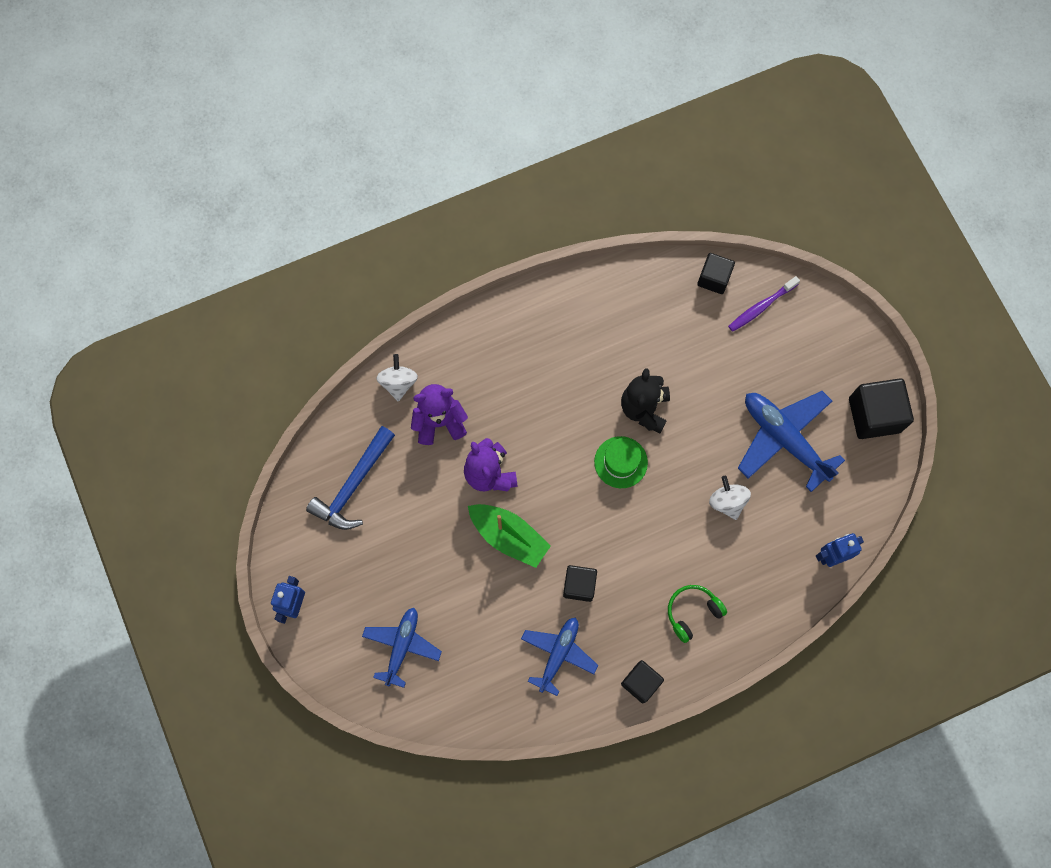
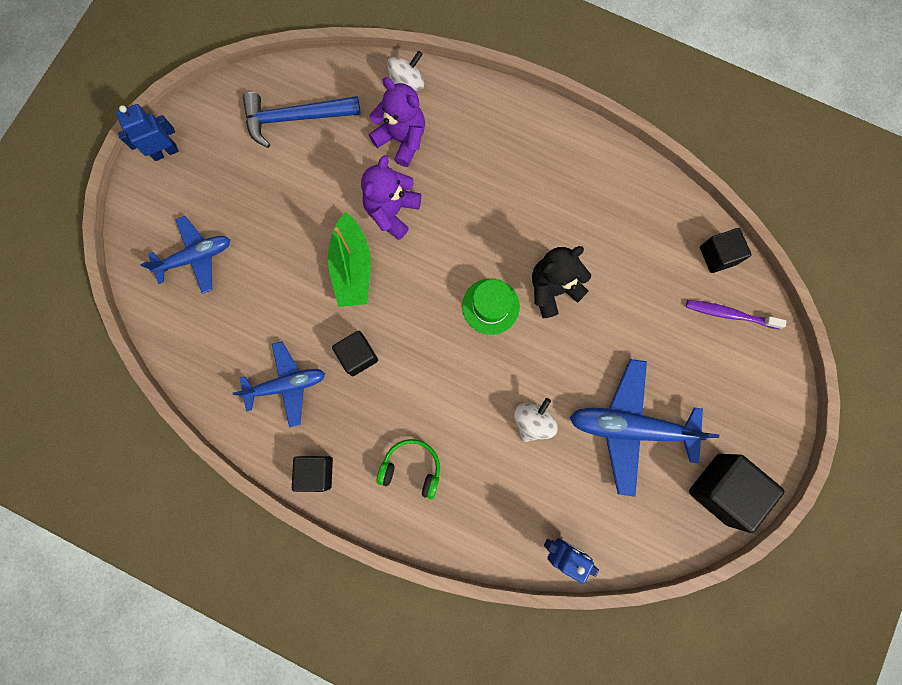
camera: 50 degrees right, 5 degrees up
blue plane [738,391,845,492] -> blue plane turned 90 degrees counterclockwise [570,359,719,497]

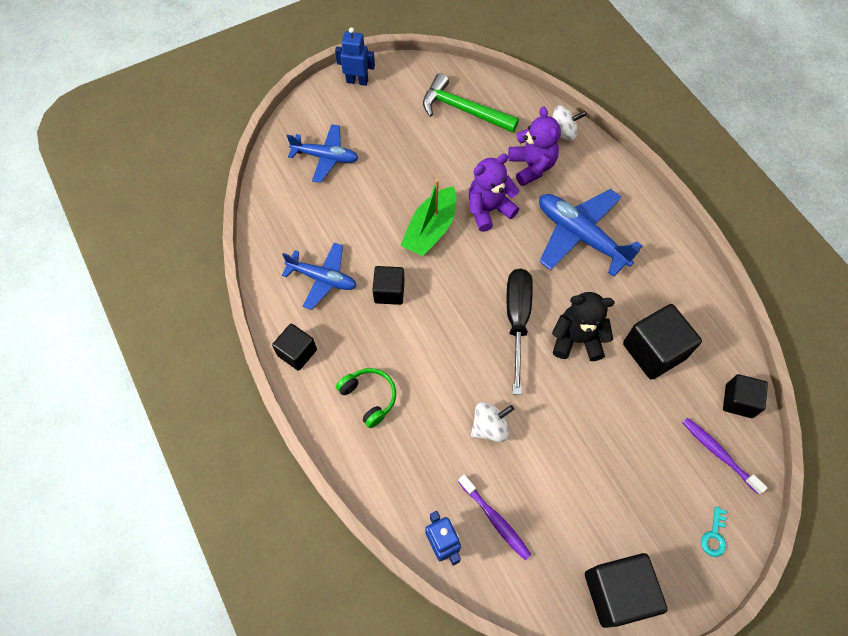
camera: 35 degrees right, 15 degrees down
blue hammer [243,92,361,148] -> green hammer [423,73,519,133]
green hat [462,278,520,335] -> black screwdriver [507,269,533,395]
blue plane [570,359,719,497] -> blue plane moved to [539,189,642,277]
none -> purple toothbrush [458,475,532,560]
none -> black cube [623,304,702,380]
none -> turquoise key [701,507,726,557]

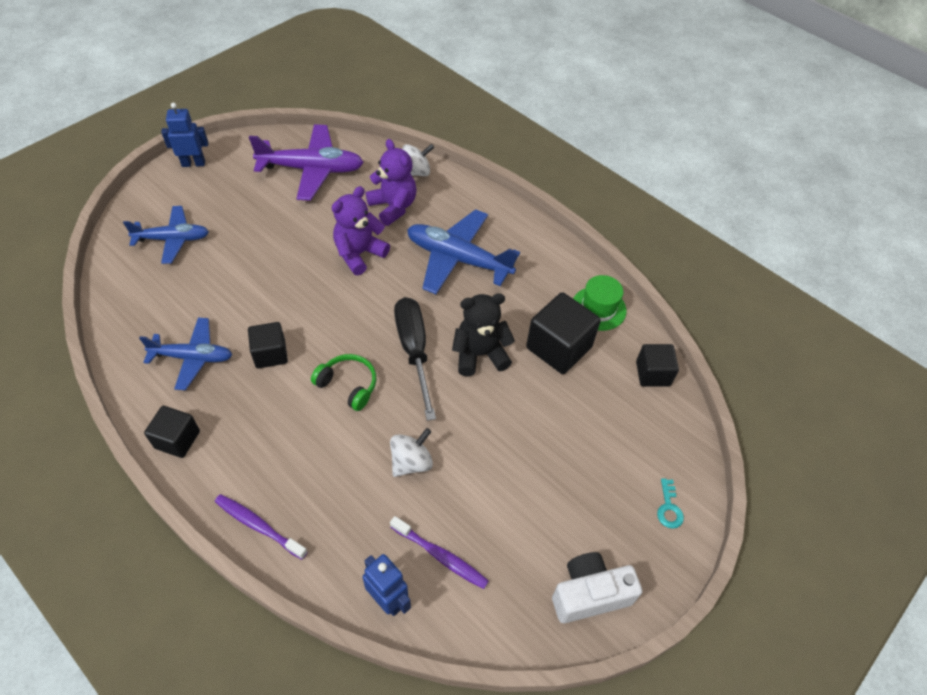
camera: 20 degrees left, 10 degrees down
green headphones [336,368,396,428] -> green headphones moved to [311,354,376,411]
green boat [401,179,457,256] -> none
green hammer [423,73,519,133] -> purple plane [249,124,364,201]
black cube [585,553,668,628] -> white camera [552,552,642,623]
purple toothbrush [683,418,768,495] -> purple toothbrush moved to [215,494,308,560]
none -> green hat [573,275,626,331]

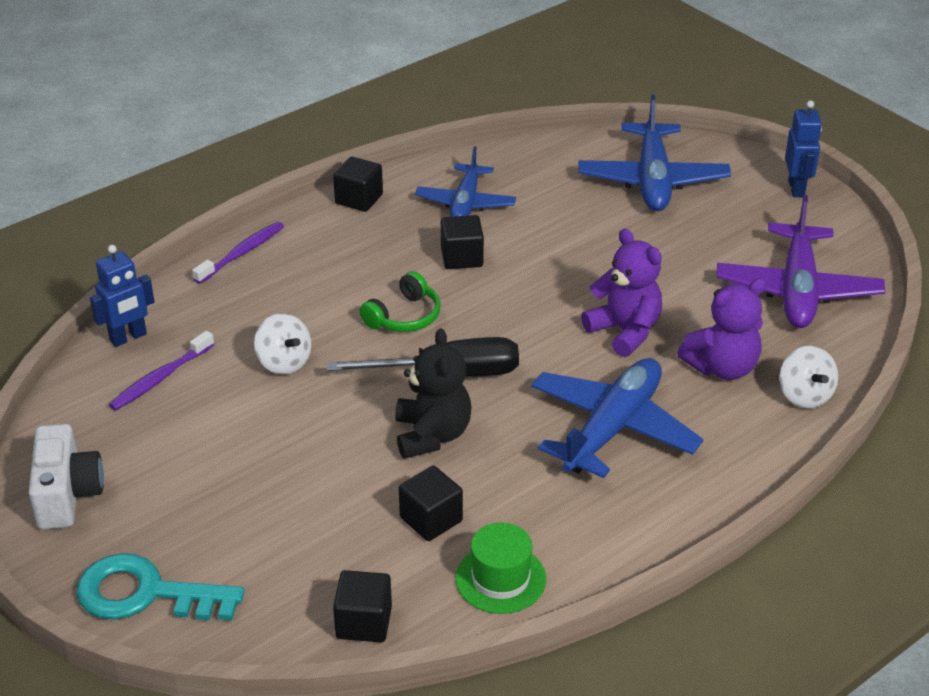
camera: 100 degrees right, 15 degrees down
blue plane [123,206,209,264] -> blue plane [578,95,731,211], size x1.53
black cube [526,292,601,374] -> black cube [399,466,463,541], size x0.62
turquoise key [657,478,684,529] -> turquoise key [76,553,245,620], size x2.27

